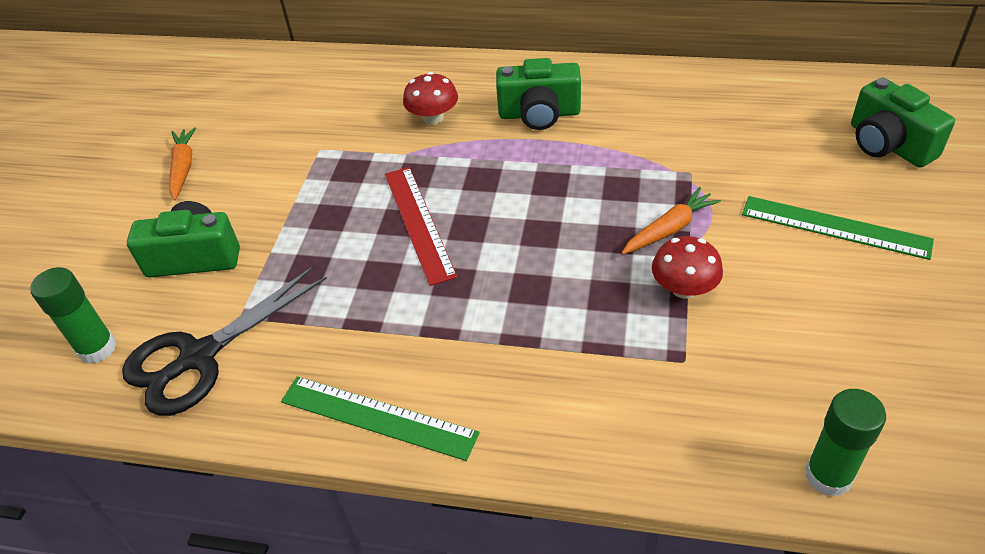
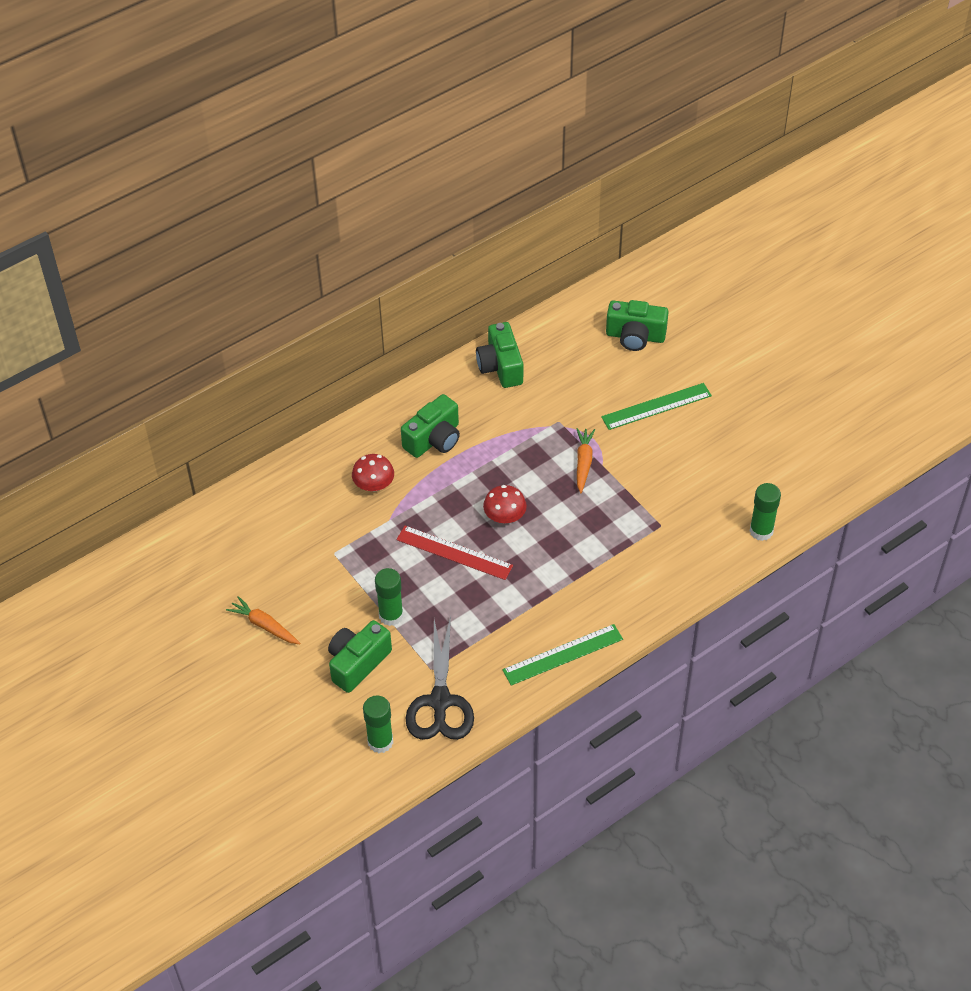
camera: 50 degrees left, 5 degrees up
red mushroom [652,236,723,298] -> red mushroom moved to [483,485,527,523]
none -> green glue stick [375,568,403,626]
none -> green camera [476,322,523,388]

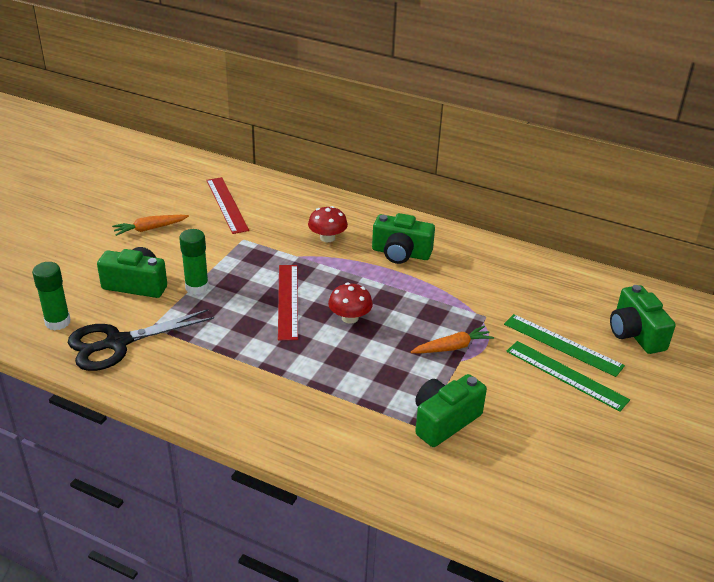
camera: 60 degrees right, 15 degrees down
orange carrot [226,596,300,644] -> orange carrot turned 120 degrees counterclockwise [112,215,189,236]
green camera [476,322,523,388] -> green camera moved to [415,374,487,447]
green ruler [502,624,623,686] -> green ruler moved to [504,314,625,377]
green glue stick [750,483,781,541] -> none
none -> red ruler [206,177,249,234]

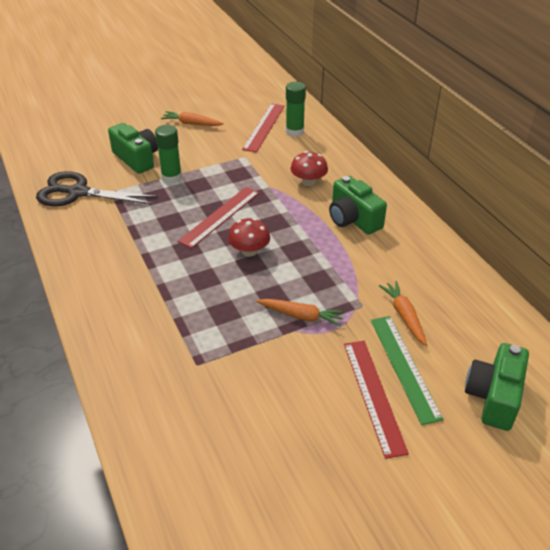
camera: 40 degrees right, 5 degrees up
green glue stick [32,262,71,330] -> green glue stick moved to [286,82,306,137]
green camera [415,374,487,447] -> none
green ruler [506,341,630,412] -> red ruler [344,341,409,459]
none -> orange carrot [379,281,427,346]

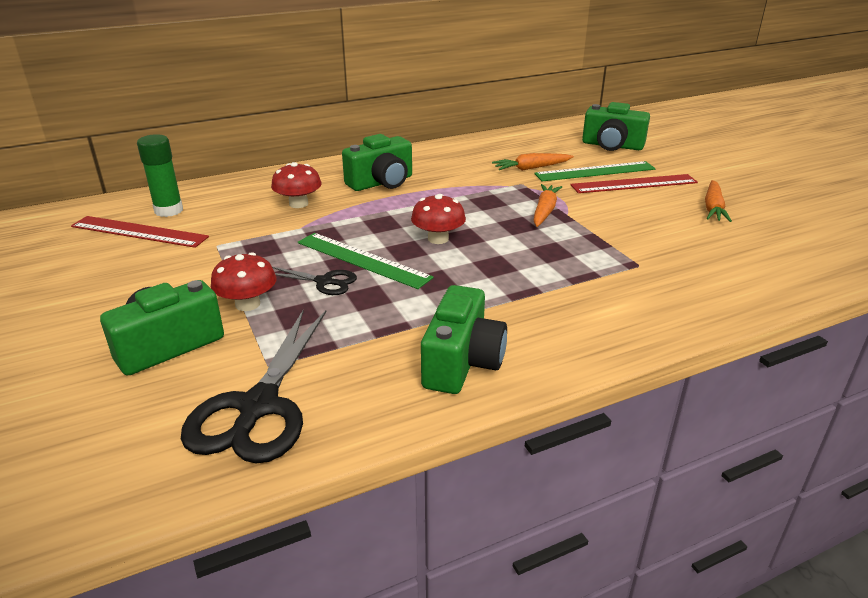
camera: 90 degrees left, 10 degrees down
green glue stick [155,125,182,184] -> red mushroom [211,252,276,311]
orange carrot [161,111,224,126] -> orange carrot moved to [705,180,732,222]
red ruler [178,187,259,249] -> green ruler [298,233,434,289]
none -> black scissors [272,267,357,295]
none -> green camera [421,285,507,394]

